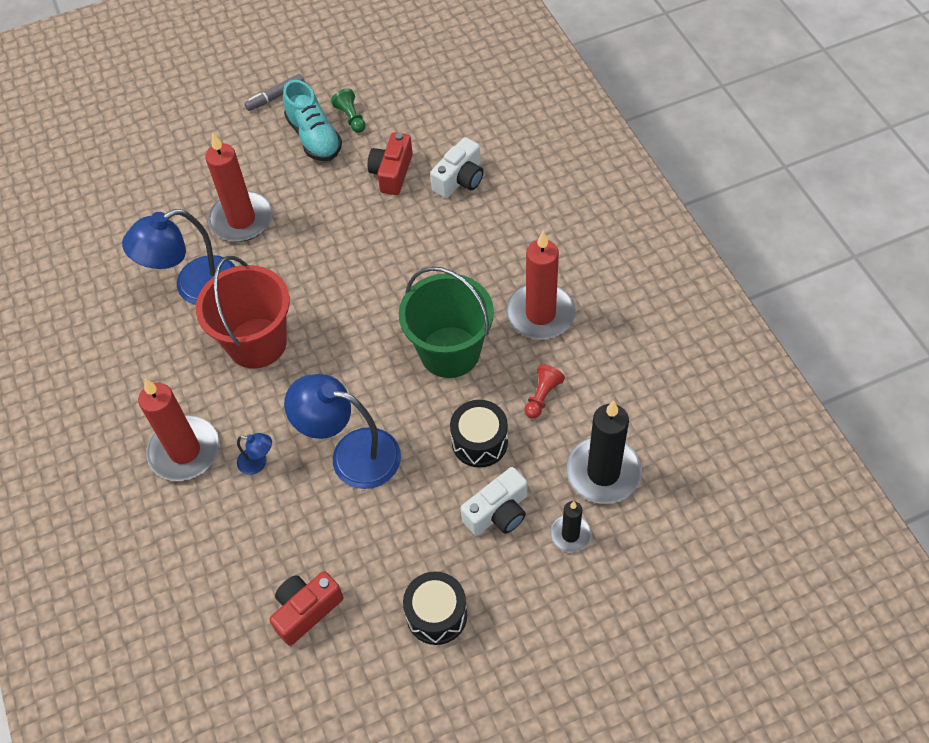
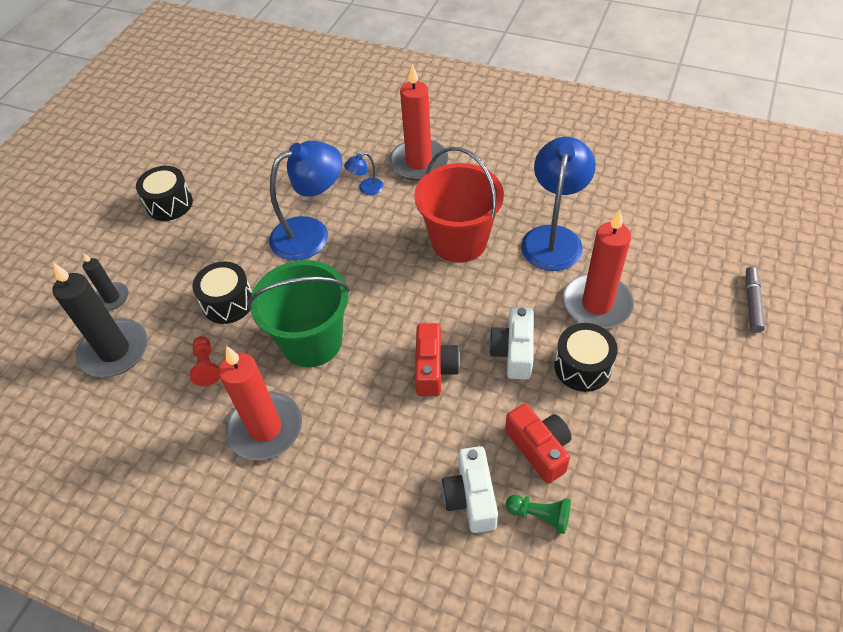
camera: 135 degrees right, 5 degrees down
grey marker [244,74,305,111] -> grey marker moved to [746,266,765,333]
red camera [269,571,344,646] -> red camera moved to [415,323,460,396]
turquoise shoe [283,80,342,161] -> none
green pawn [331,89,366,133] -> green pawn moved to [506,495,571,534]
white camera [461,467,527,536] -> white camera moved to [489,307,534,380]
none -> black drum [554,323,618,392]

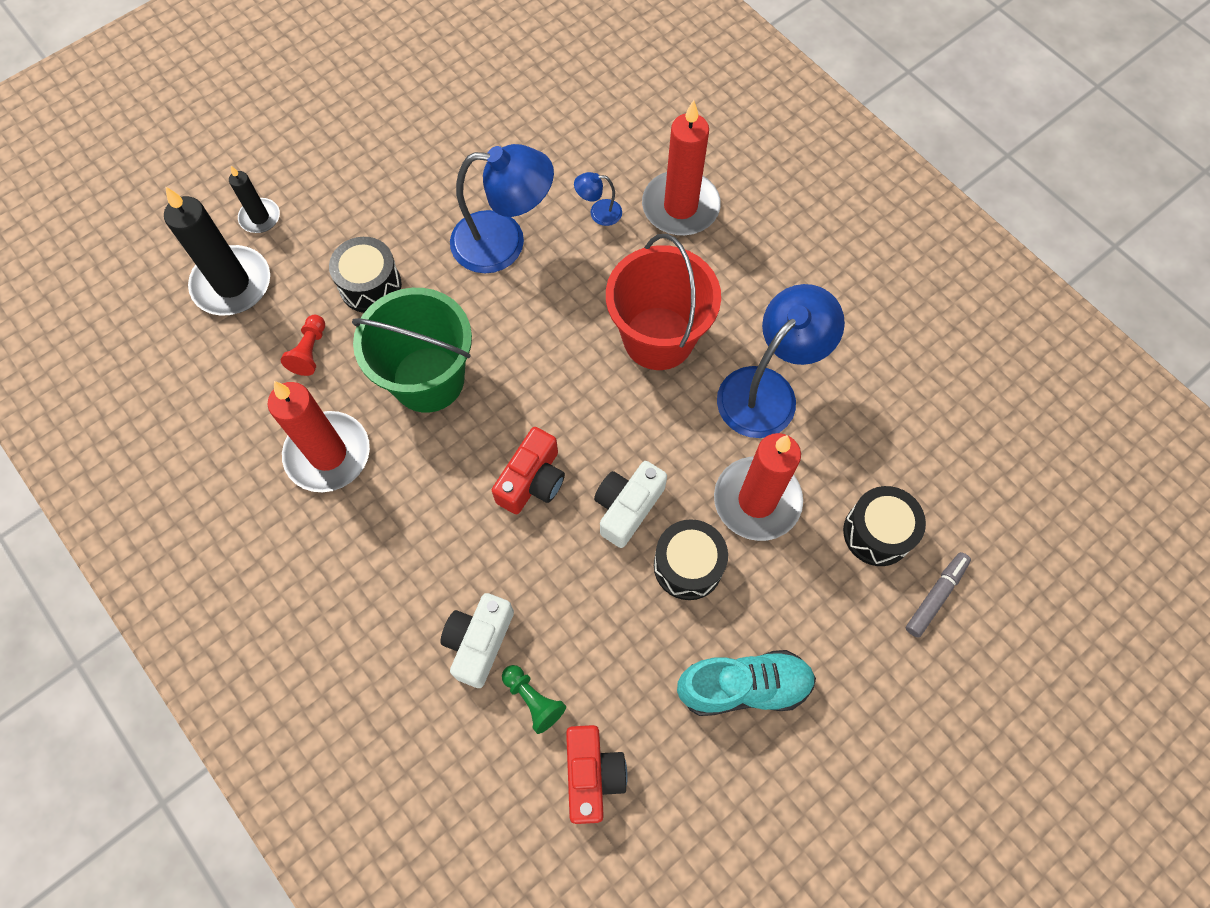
camera: 25 degrees right, 15 degrees up
black drum [136,166,193,221] -> black drum moved to [843,486,926,566]
red camera [505,404,572,484] -> red camera moved to [566,725,628,824]
none -> turquoise shoe [677,650,816,716]

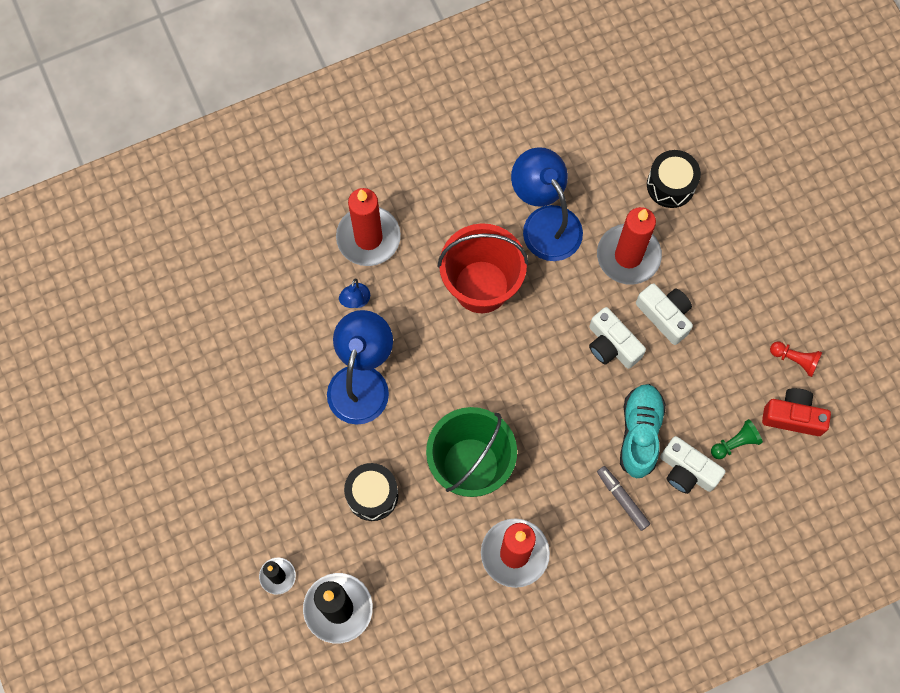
camera: 75 degrees left, 5 degrees up
red pawn [281,315,325,376] -> red pawn moved to [770,341,822,377]
red camera [492,427,565,514] -> none
black drum [654,519,728,600] -> white camera [636,283,693,345]
turquoise shoe [677,650,816,716] -> turquoise shoe moved to [620,384,666,478]
grey marker [906,552,971,638] -> grey marker moved to [597,466,650,531]

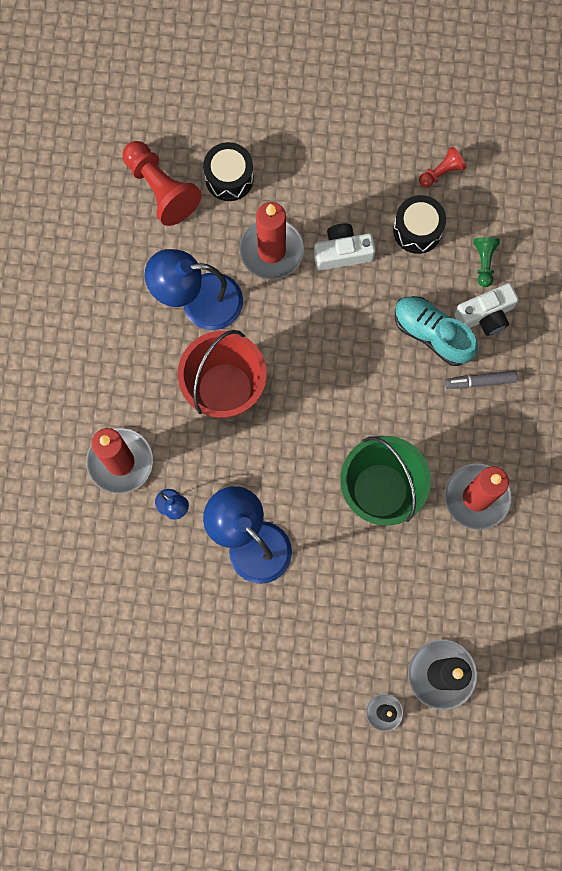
camera: 60 degrees left, 5 degrees up
black drum [344,463,398,521] -> black drum moved to [393,195,446,254]
white camera [589,307,646,369] -> none
red camera [762,388,831,436] -> none
none -> red pawn [123,141,202,226]

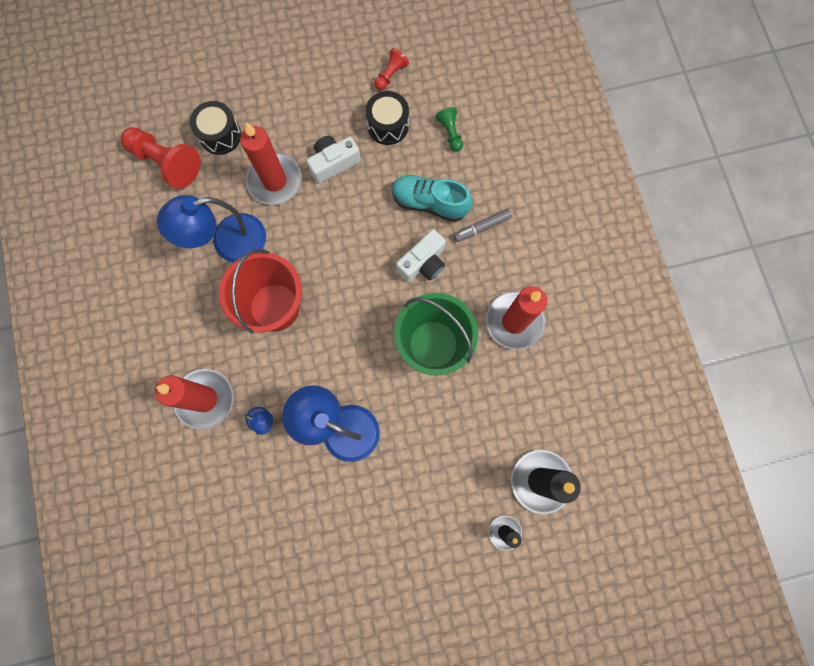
camera: 20 degrees left, 0 degrees up
white camera [454,283,519,336] -> white camera moved to [396,229,446,282]

